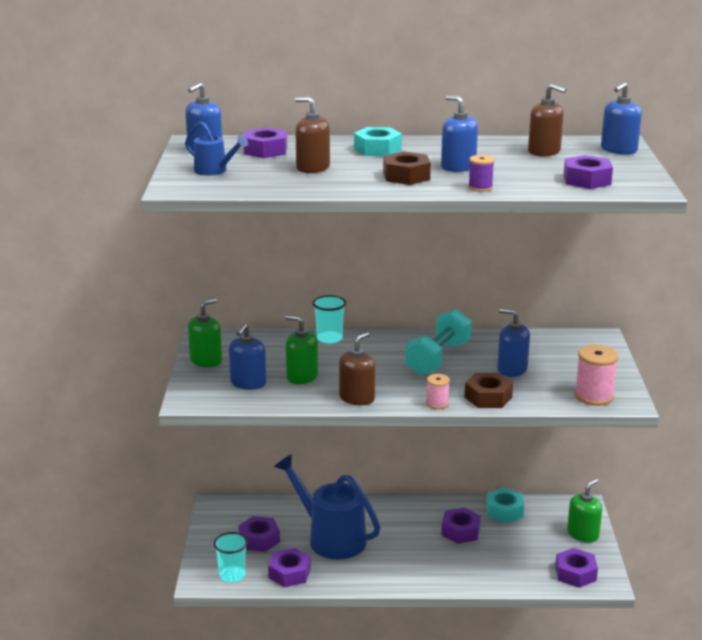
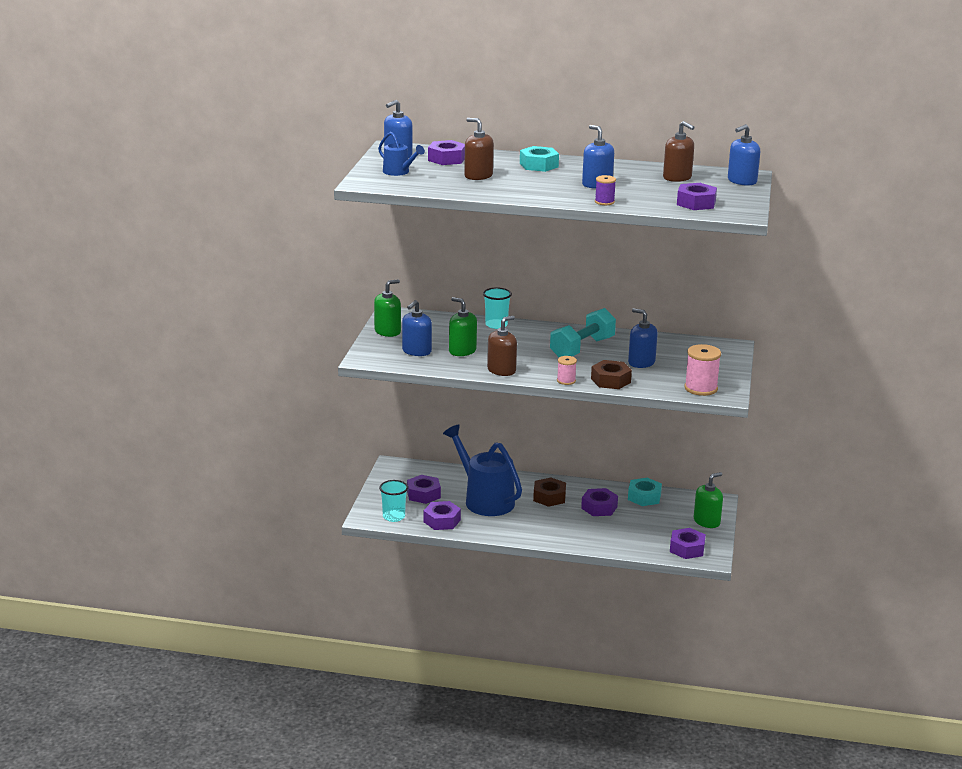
camera: 10 degrees right, 0 degrees up
brown nut [383,151,431,185] -> brown nut moved to [533,477,566,507]

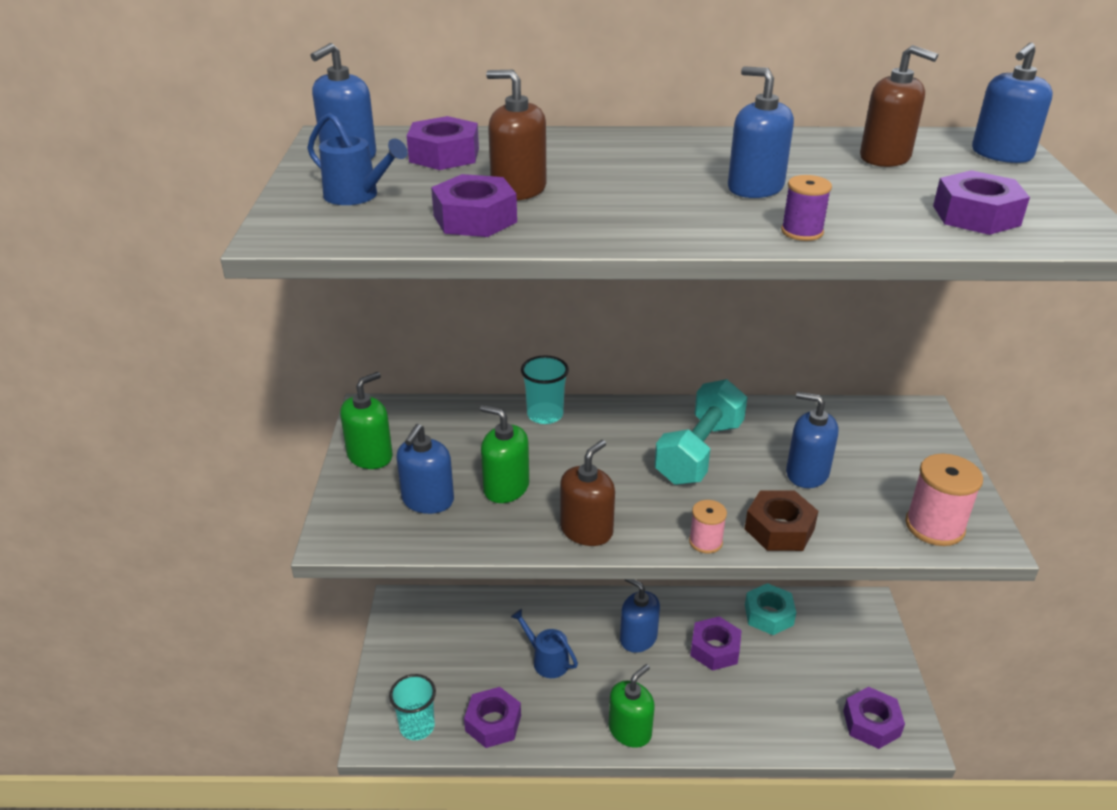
camera: 10 degrees left, 10 degrees up
purple nut [407,475,441,504] -> purple nut moved to [431,174,517,237]
blue watering can [443,424,522,516] -> blue watering can [511,609,578,678], size x0.49
turquoise nut [520,146,559,172] -> none
brown nut [533,477,566,507] -> blue soap dispenser [620,579,660,653]
green soap dispenser [694,472,723,528] -> green soap dispenser moved to [609,664,654,748]

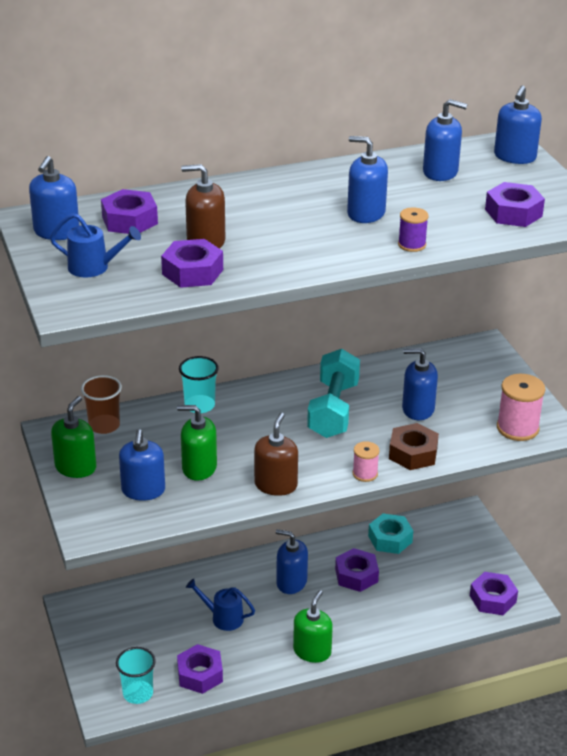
camera: 20 degrees left, 0 degrees up
brown soap dispenser [860,45,938,167] -> blue soap dispenser [423,99,468,181]
none -> brown cup [81,375,122,434]

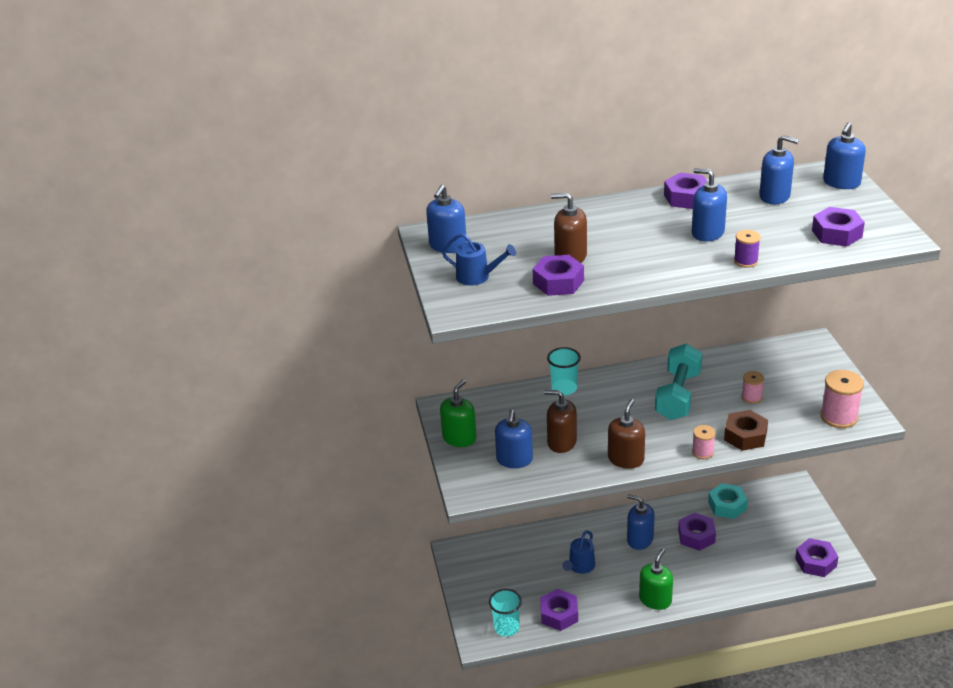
camera: 10 degrees right, 0 degrees up
brown cup [81,375,122,434] -> none
purple nut [101,189,158,234] -> purple nut moved to [664,173,708,209]
green soap dispenser [177,405,217,481] -> brown soap dispenser [544,390,577,453]
blue watering can [186,578,255,631] -> blue watering can turned 90 degrees counterclockwise [562,530,595,574]
blue soap dispenser [402,348,438,420] -> pink spool [741,371,764,404]

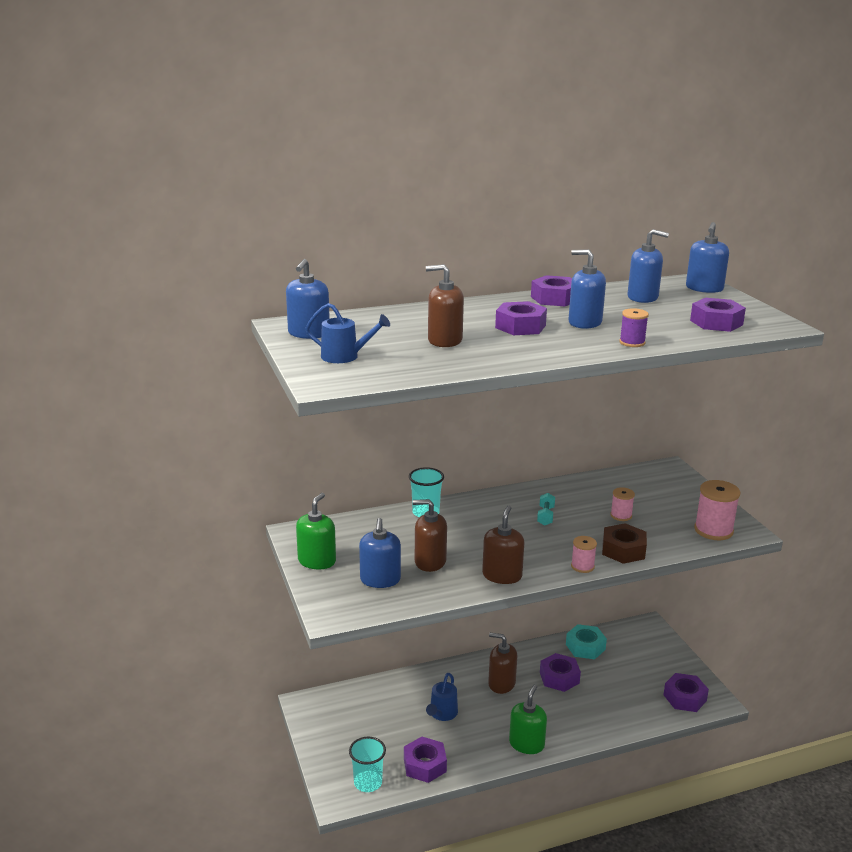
camera: 10 degrees left, 10 degrees down
purple nut [533,255,584,296] -> purple nut moved to [495,301,547,335]
blue soap dispenser [627,494,655,550] -> brown soap dispenser [488,633,517,694]
turquoise dumbbell [655,343,702,420] -> turquoise dumbbell [537,493,555,526], size x0.44

